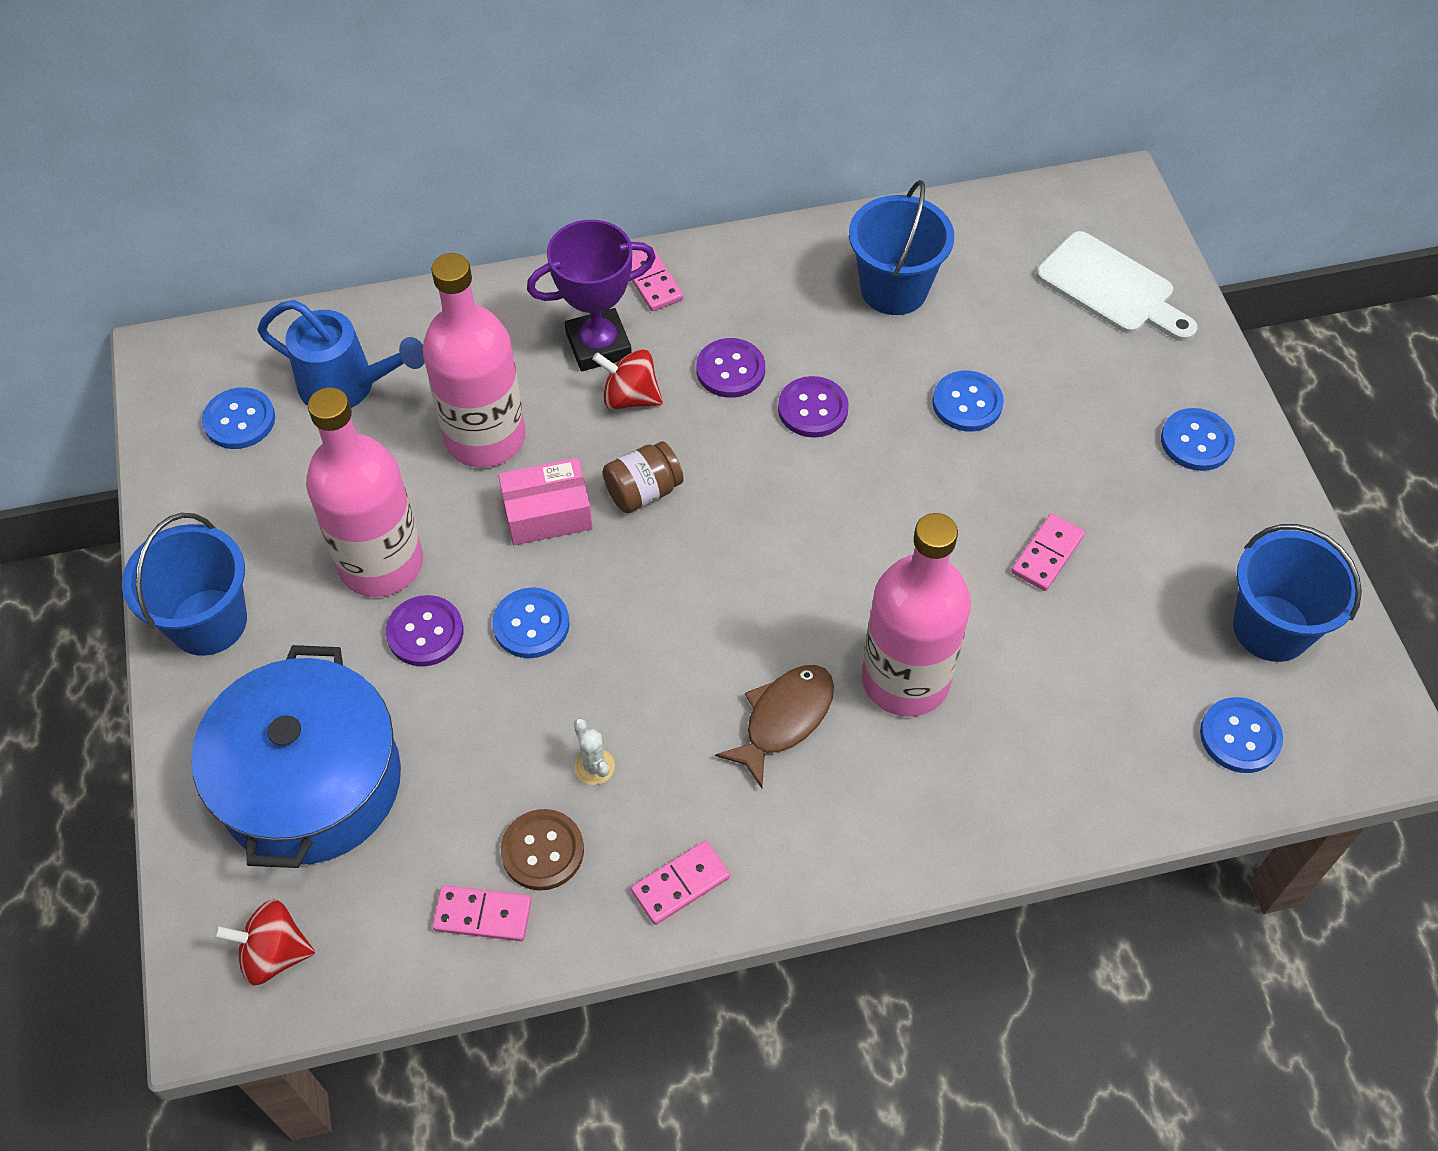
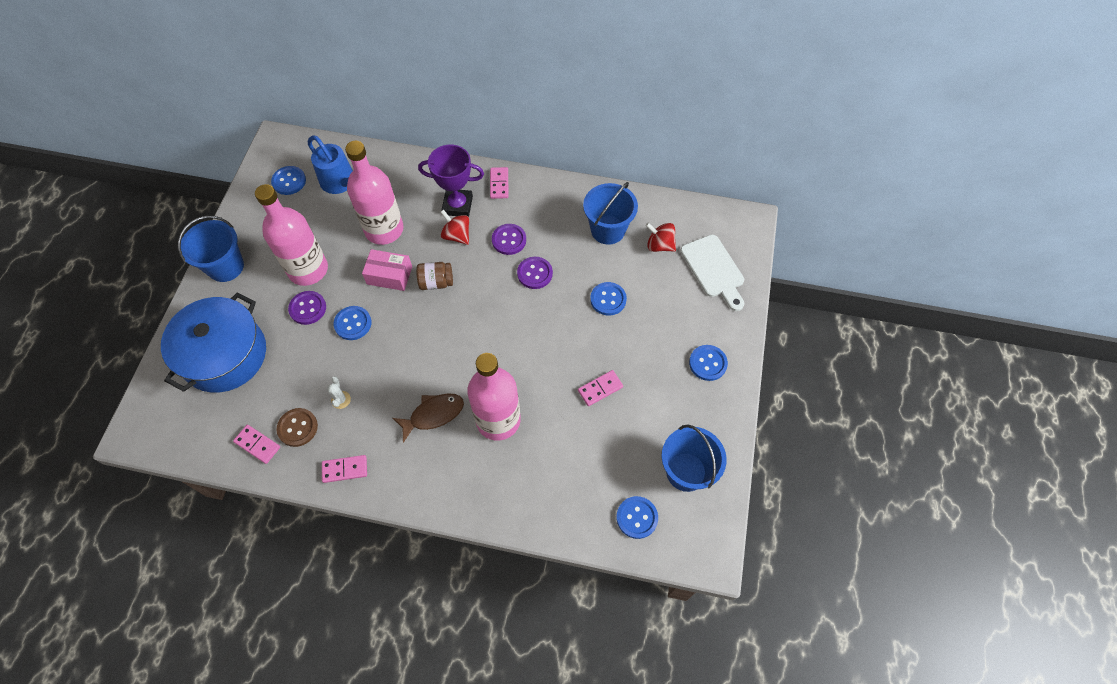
camera: 25 degrees right, 5 degrees up
red spinning top [214,899,315,986] -> red spinning top moved to [645,222,676,252]

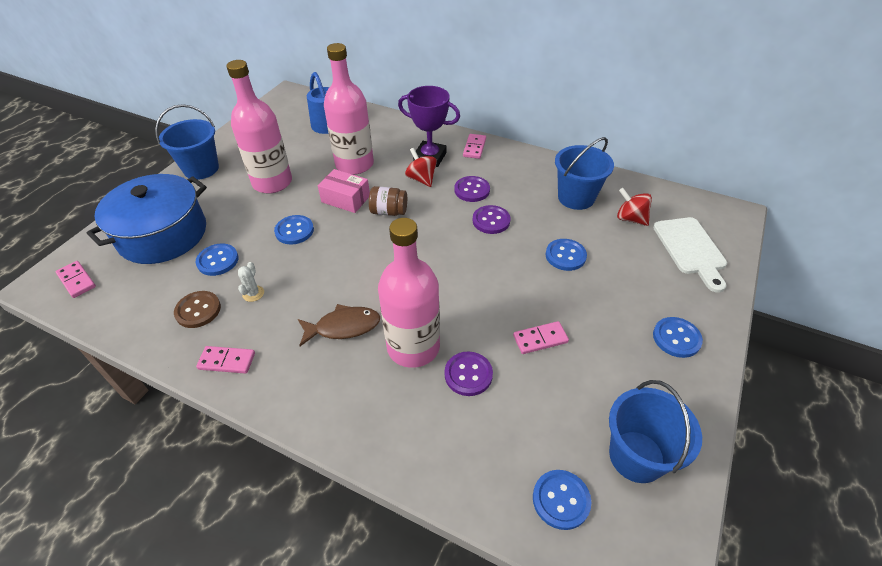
camera: 15 degrees right, 15 degrees down
pink domino [233,425,280,464] -> pink domino moved to [56,261,96,298]
blue button [271,166,306,195] -> blue button moved to [195,244,238,276]
purple button [288,291,326,325] -> purple button moved to [444,351,493,396]

